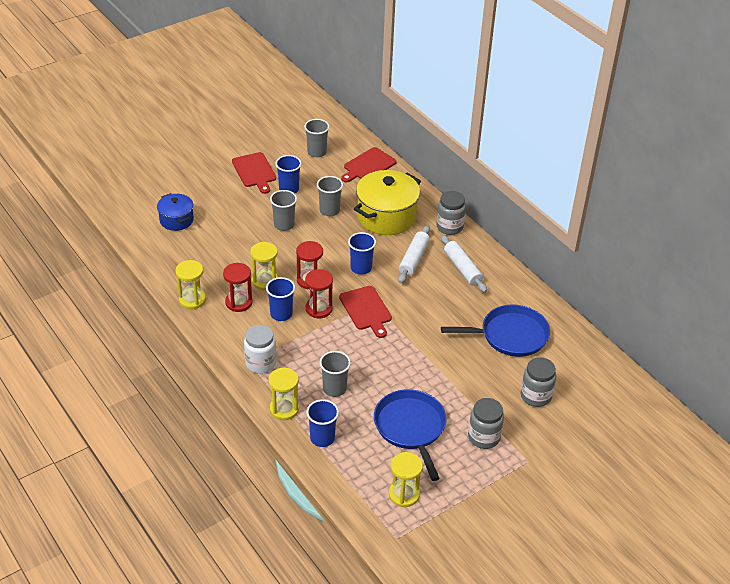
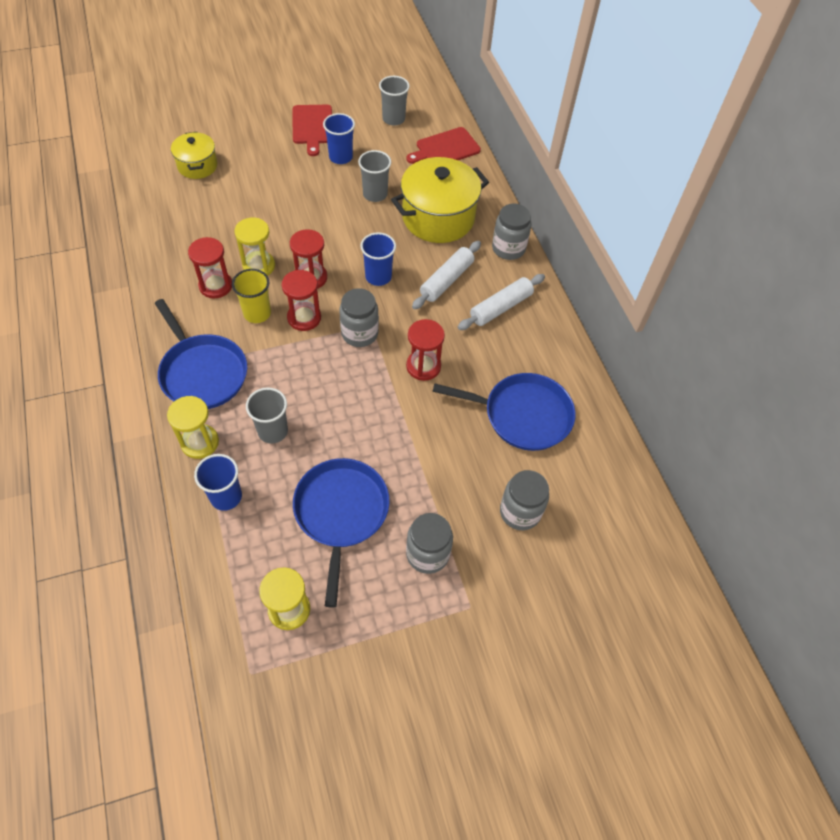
camera: 15 degrees right, 15 degrees up
blue pot [157,193,194,231] -> yellow pot [171,132,217,179]
yellow hourglass [175,260,206,309] -> none
white jar [244,325,276,374] -> blue pan [155,299,247,409]
blue cup [266,277,295,321] -> yellow cup [232,269,271,323]
grey cup [270,190,297,231] -> none
red cutting board [339,286,392,338] -> grey jar [339,288,379,347]
white rolling pin [441,235,487,293] -> white rolling pin turned 60 degrees clockwise [458,274,545,330]
none -> red hourglass [406,319,445,381]

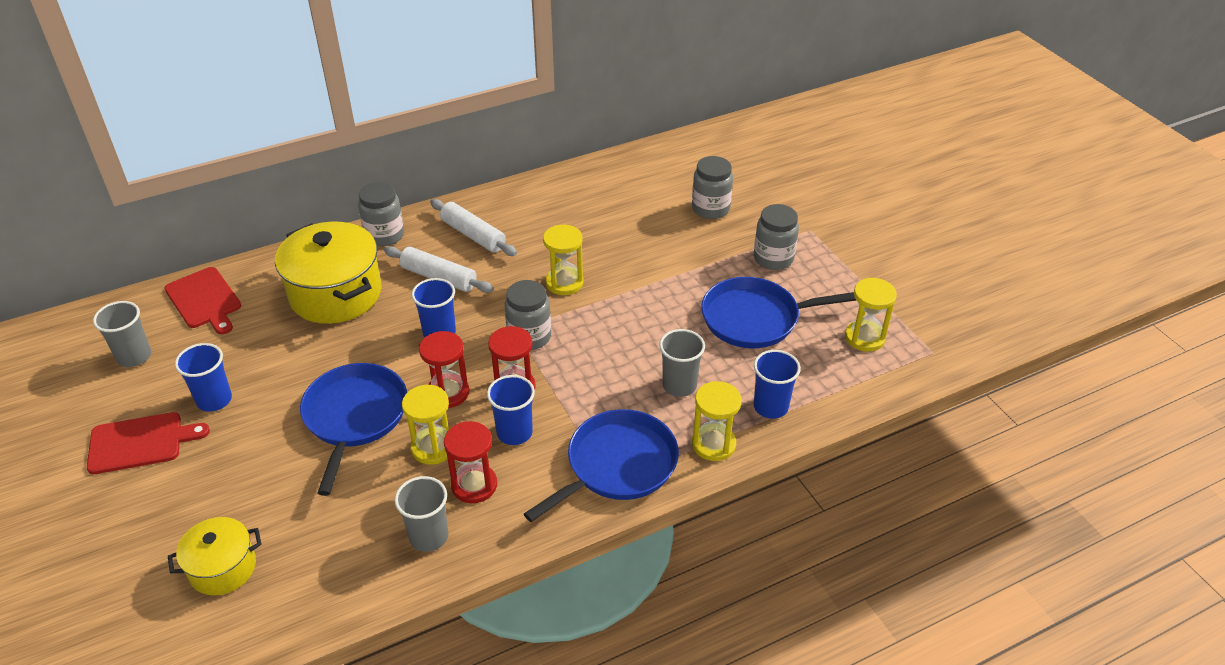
camera: 95 degrees left, 15 degrees down
yellow cup [232,269,271,323] -> blue cup [487,375,535,445]
grey cup [358,150,391,202] -> grey cup moved to [395,476,448,552]
red hourglass [406,319,445,381] -> yellow hourglass [543,225,583,295]
blue pan [432,373,575,451] -> blue pan moved to [300,363,407,496]

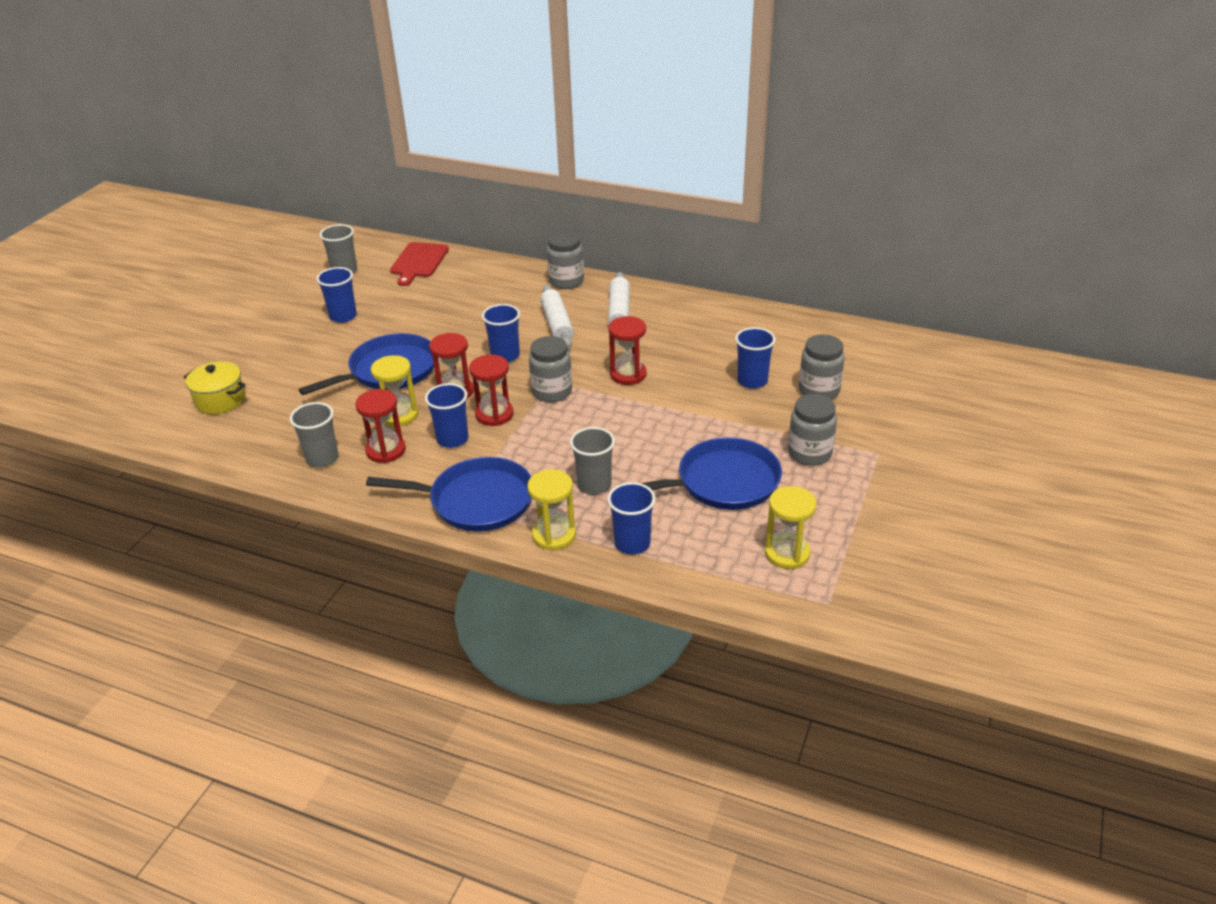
camera: 50 degrees right, 5 degrees down
red cutting board [87,412,210,474] -> none
yellow pot [275,222,382,324] -> none
yellow hourglass [543,225,583,295] -> red hourglass [608,316,647,385]
blue pan [701,277,857,348] -> blue pan turned 120 degrees clockwise [641,437,782,510]
none -> blue cup [735,327,776,389]

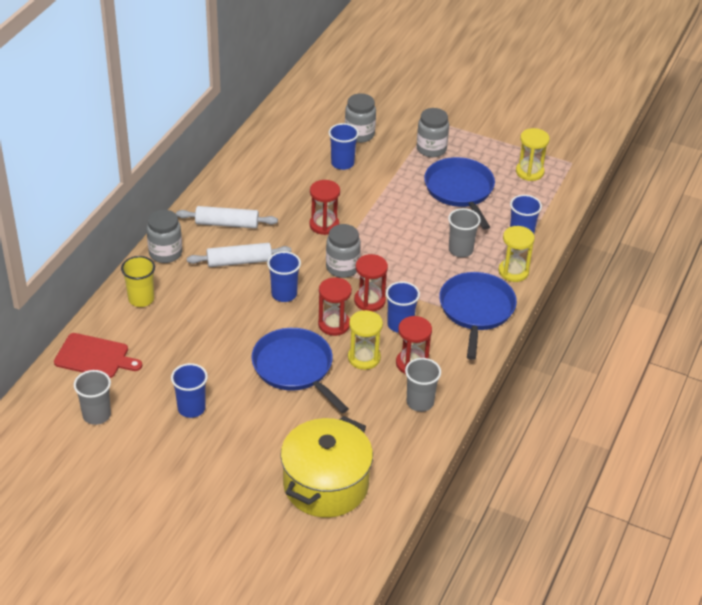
camera: 90 degrees left, 5 degrees up
yellow pot [184,361,246,414] -> yellow pot [280,416,373,518], size x1.78
none -> yellow cup [121,256,155,307]

